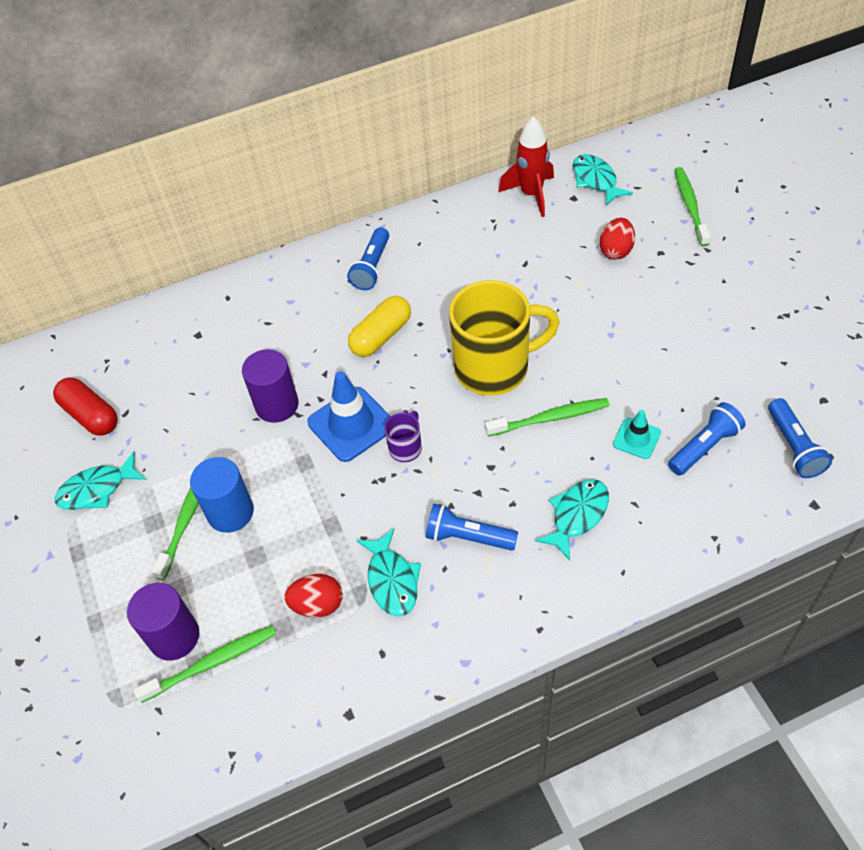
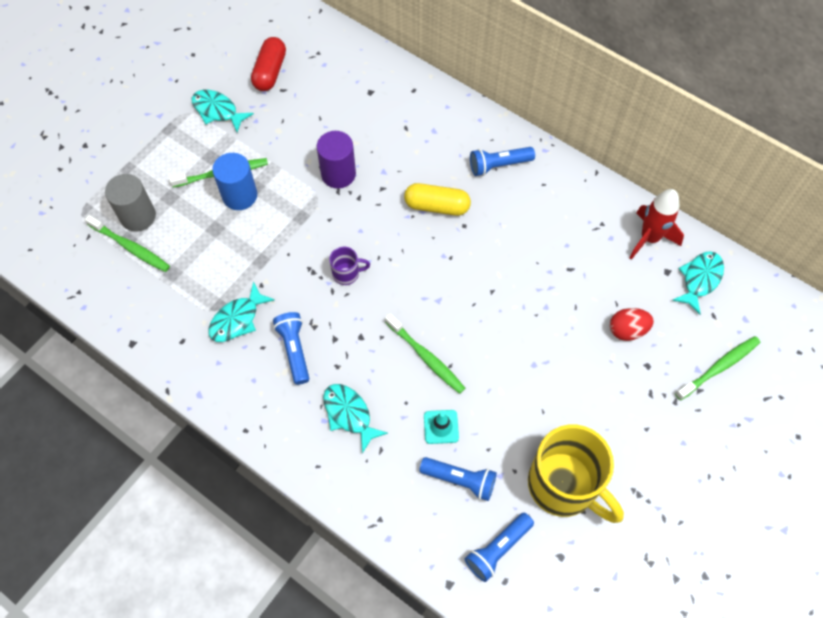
camera: 55 degrees right, 10 degrees up
purple cylinder [127,583,199,660] -> grey cylinder [105,174,156,232]
red egg [284,574,343,618] -> none
blue traffic cone [307,371,391,462] -> none
yellow mug [449,280,560,396] -> yellow mug moved to [528,425,624,523]
turquoise fish [535,479,609,561] -> turquoise fish turned 135 degrees counterclockwise [323,384,388,454]

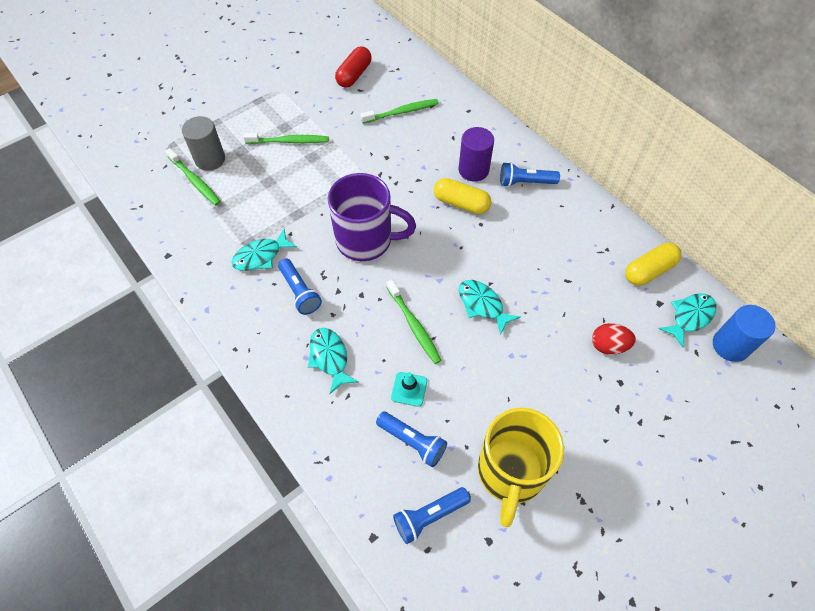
camera: 15 degrees right, 5 degrees down
turquoise fish [192,90,254,132] -> turquoise fish moved to [459,280,521,335]
blue cylinder [212,153,257,210] -> blue cylinder moved to [713,305,775,362]
blue flashlight [273,312,309,385] -> blue flashlight turned 150 degrees clockwise [278,258,322,315]
purple cylinder [317,131,356,188] -> purple cylinder moved to [459,127,494,182]
purple mug [329,247,370,285] -> purple mug [328,173,416,261], size x2.32
yellow mug [528,425,624,523] -> yellow mug turned 45 degrees clockwise [478,407,564,527]
red rocket [629,189,684,260] -> yellow capsule [625,243,681,286]
green toothbrush [675,336,760,400] -> green toothbrush moved to [360,99,439,124]

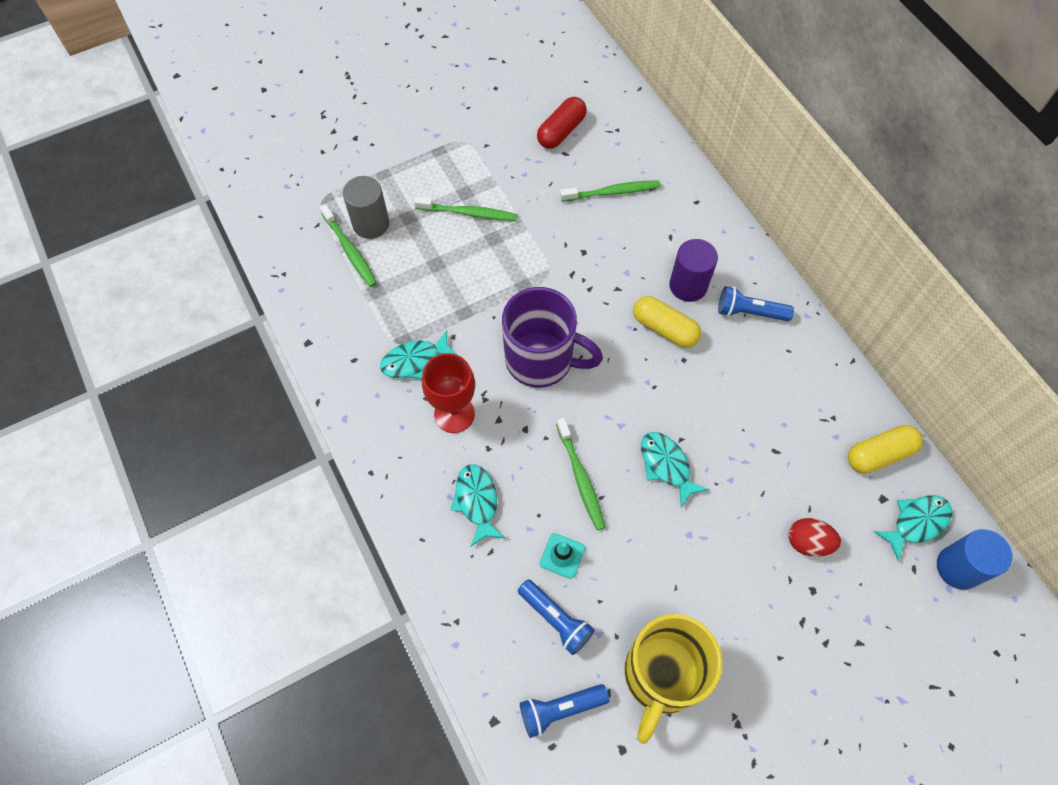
camera: 10 degrees right, 5 degrees up
blue flashlight [278,258,322,315] -> red goblet [422,353,475,433]

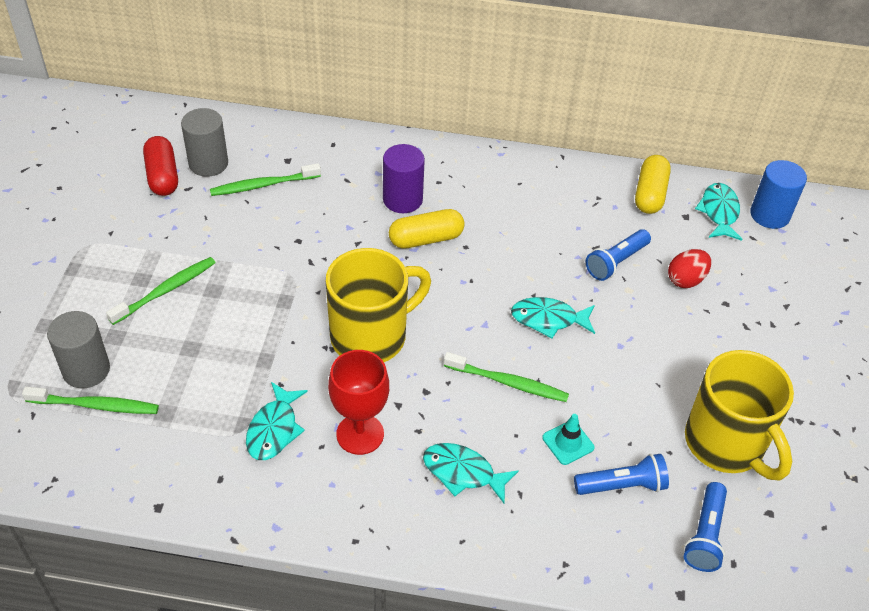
camera: 55 degrees left, 15 degrees down
purple mug [502,287,603,388] -> yellow mug [326,248,431,362]
green toothbrush [560,180,661,202] -> green toothbrush turned 135 degrees counterclockwise [210,163,321,196]
blue flashlight [718,286,794,321] -> blue flashlight moved to [586,229,651,281]
none -> grey cylinder [181,108,228,177]

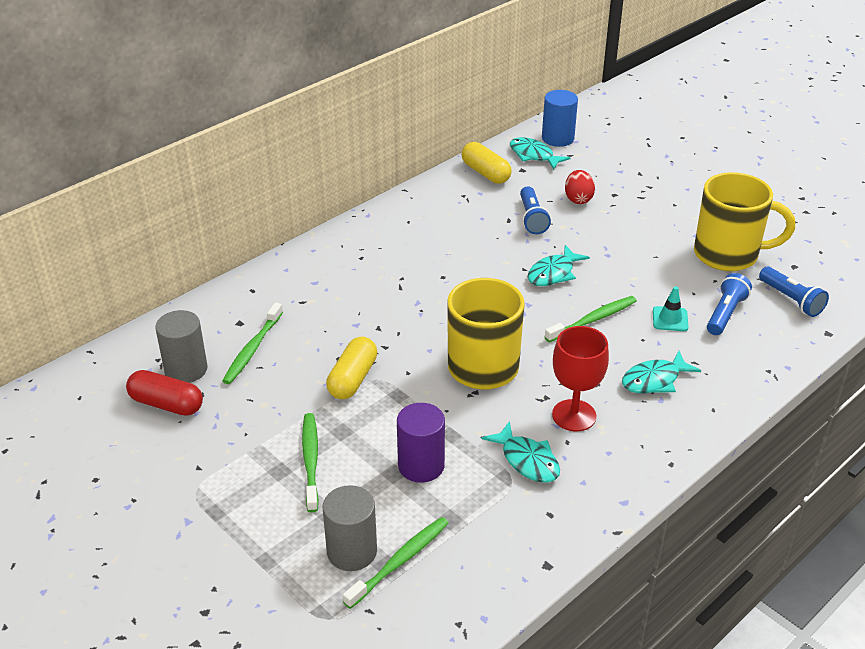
camera: 50 degrees left, 10 degrees down
purple cylinder [383,144,425,213] -> purple cylinder moved to [397,403,445,483]
yellow capsule [389,209,465,248] -> yellow capsule moved to [326,337,377,399]

